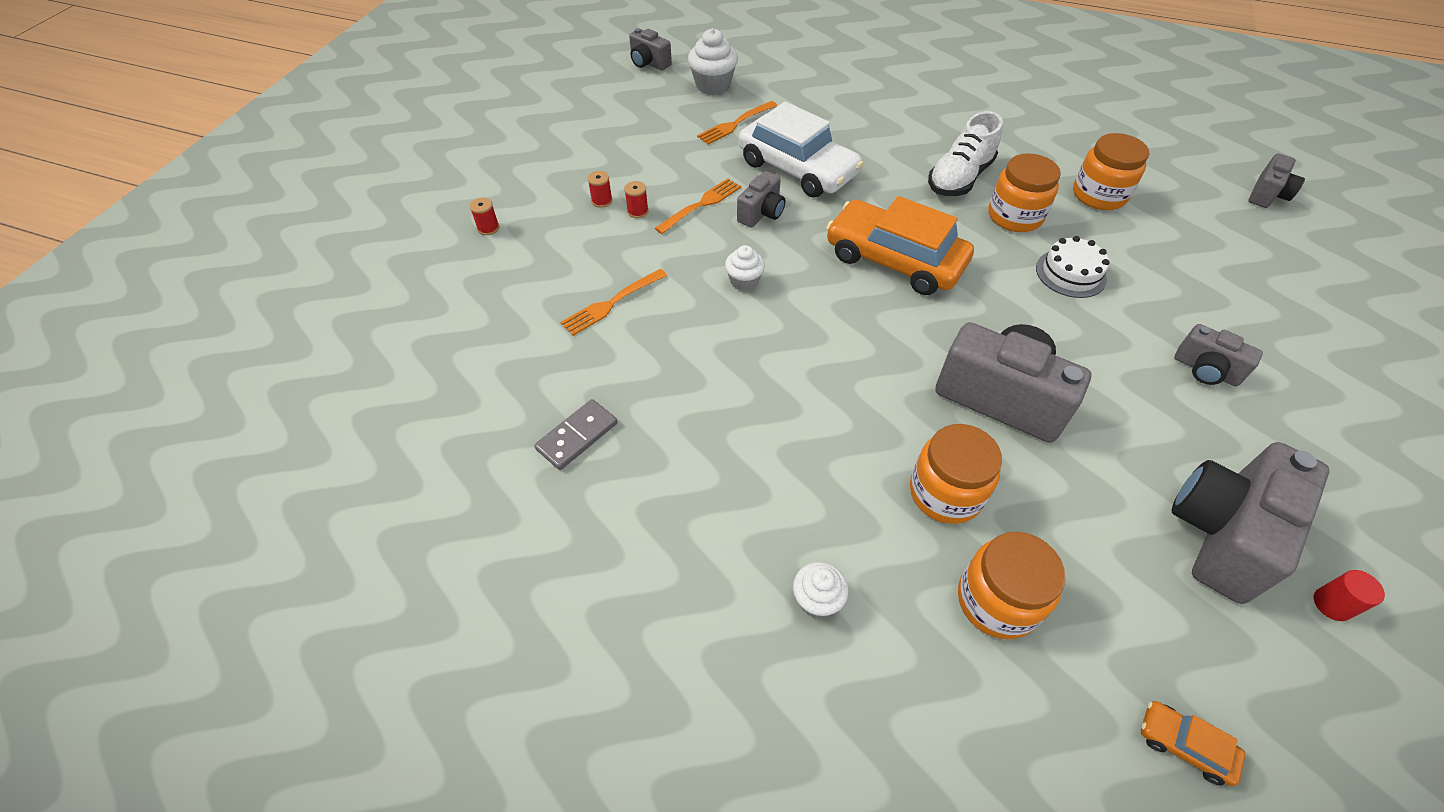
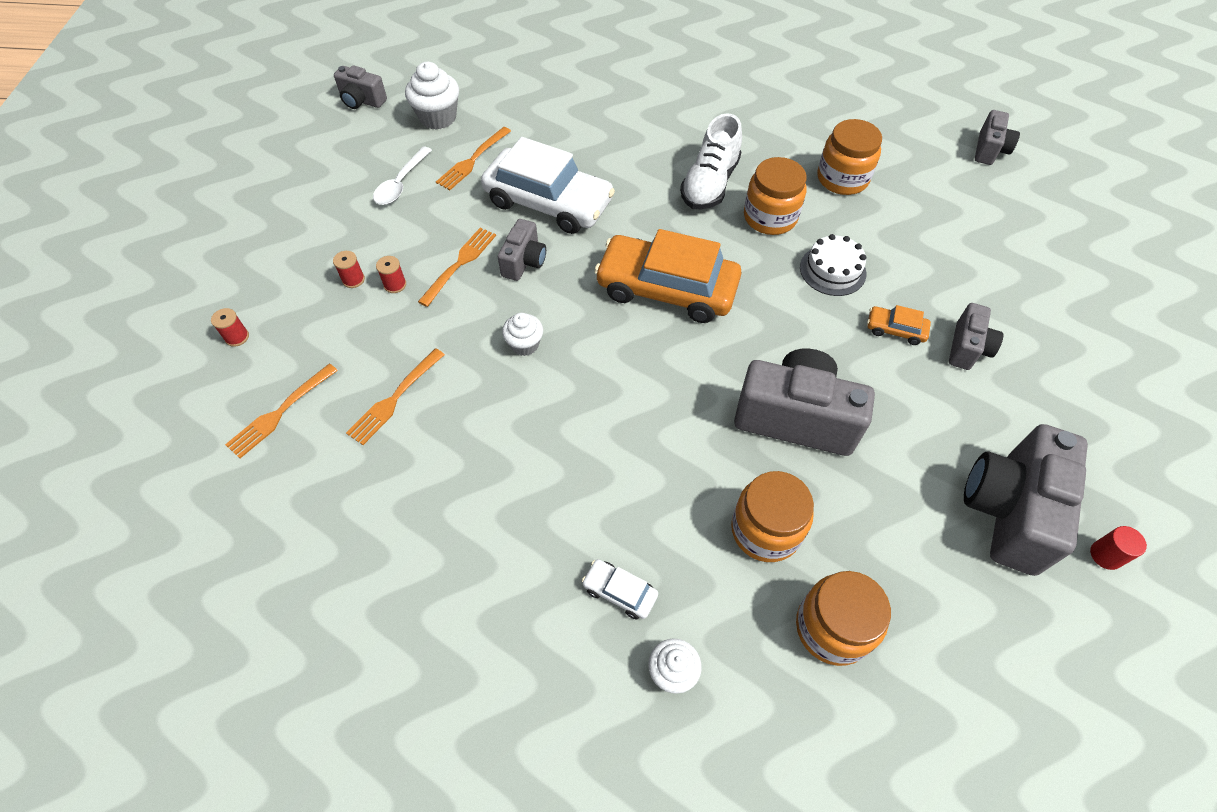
camera: 15 degrees left, 5 degrees up
grey domino [534,399,617,470] -> none
orange car [1141,701,1245,786] -> orange car moved to [867,305,931,345]
grey camera [1174,324,1263,386] -> grey camera turned 90 degrees counterclockwise [949,303,1003,370]
none -> orange fork [225,363,338,458]
none -> white spoon [373,146,432,205]
none -> white car [582,559,658,619]

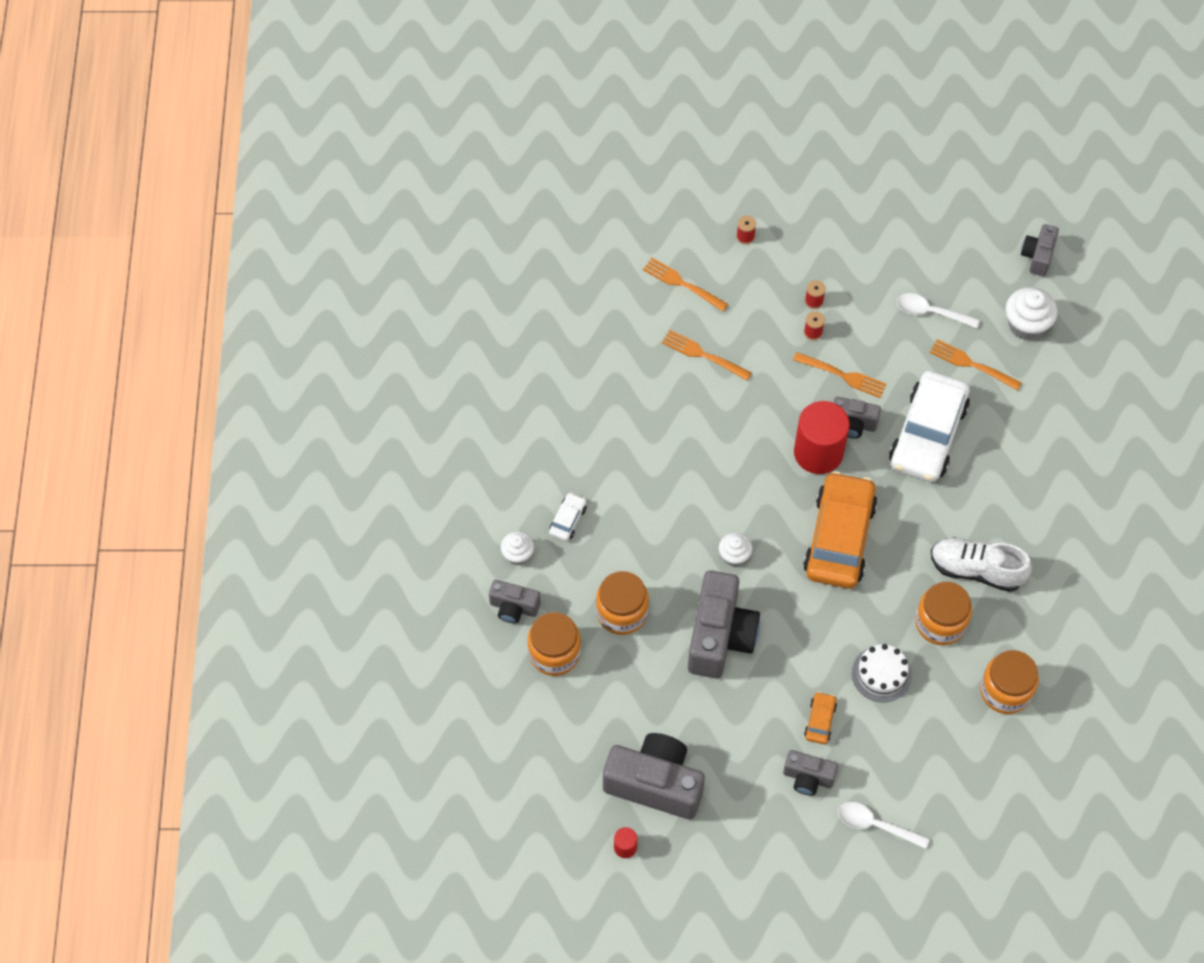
camera: 85 degrees right, 5 degrees up
white cupcake [502,313,543,356] -> white cupcake moved to [719,533,752,566]
grey camera [975,110,1020,165] -> grey camera moved to [489,580,541,624]
none -> red cylinder [794,401,850,474]
none -> white spoon [838,802,930,849]

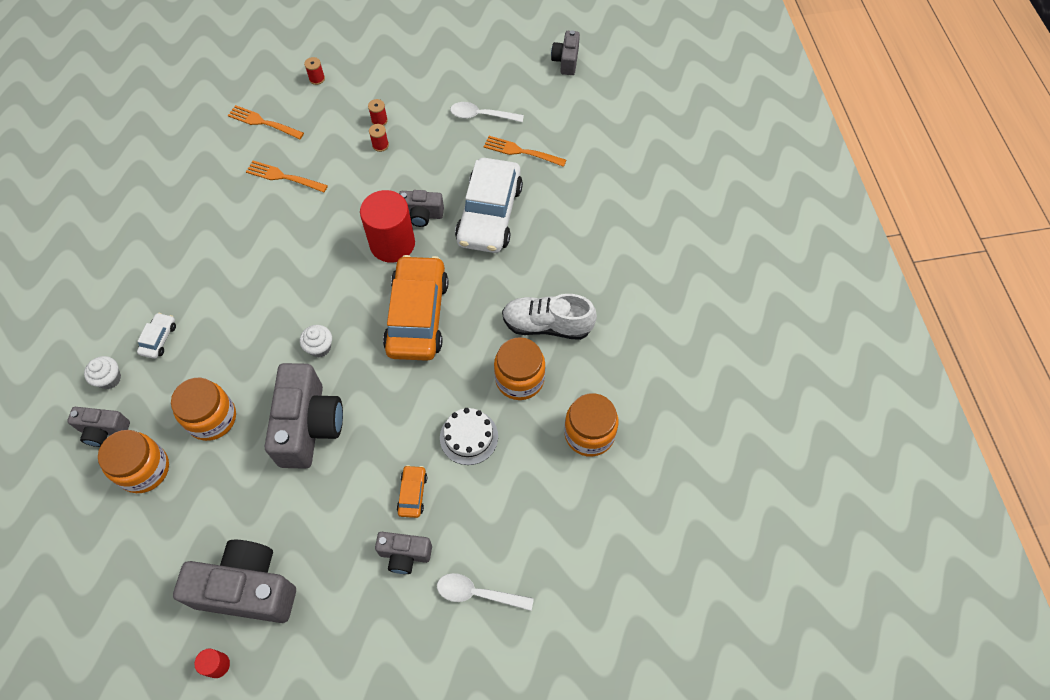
camera: 10 degrees left, 0 degrees up
orange fork [793,352,886,398] -> none
white cupcake [1006,287,1058,340] -> none

